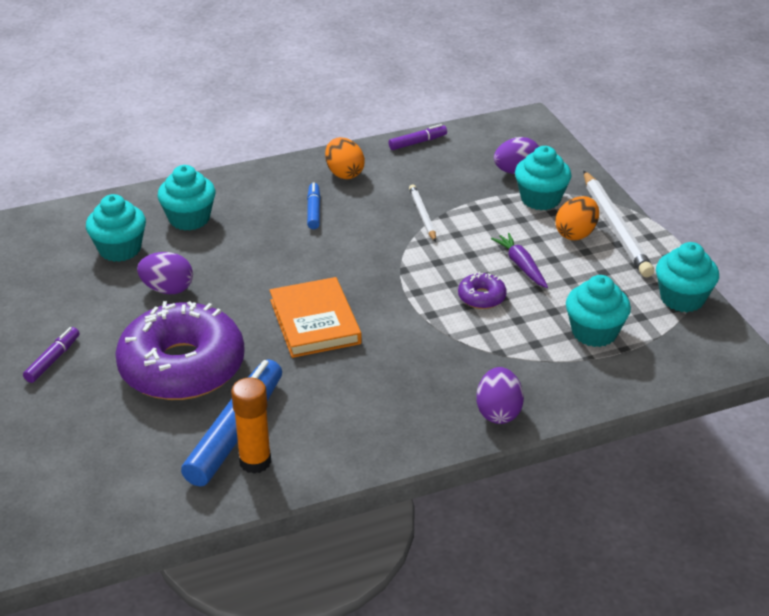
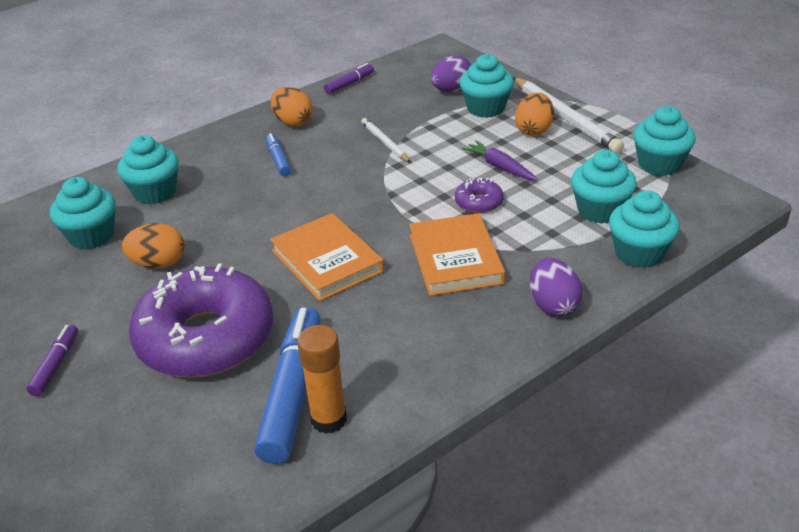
camera: 15 degrees left, 0 degrees up
purple egg [137,252,193,294] -> orange egg [122,223,184,268]
none -> orange book [409,213,505,296]
none -> turquoise cupcake [609,190,680,268]

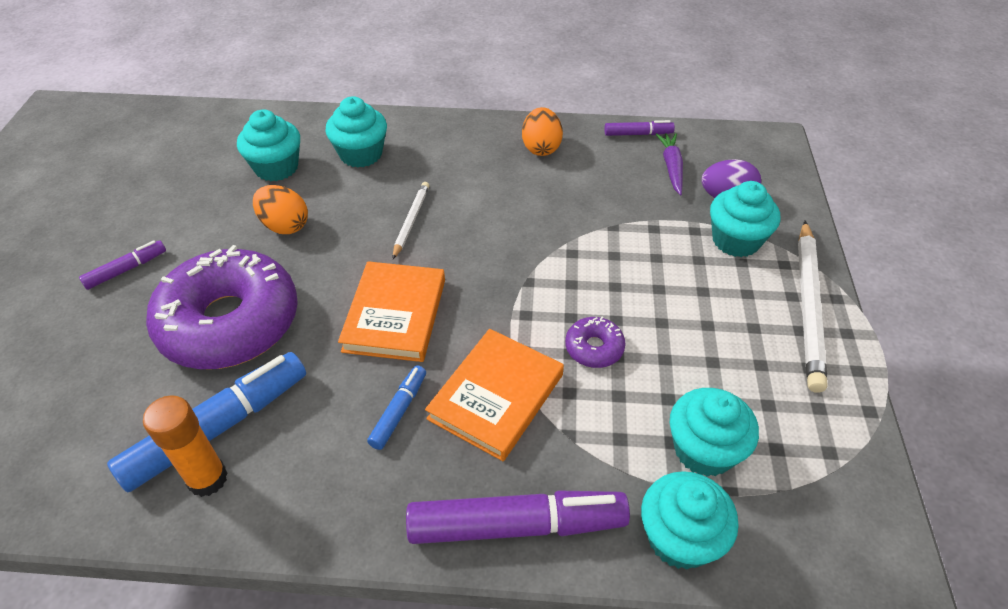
camera: 40 degrees right, 10 degrees up
blue marker [266,133,291,176] -> blue marker moved to [367,365,426,450]
white pencil [361,118,411,163] -> white pencil moved to [393,182,429,259]
purple carrot [462,140,538,180] -> purple carrot moved to [656,133,683,195]
orange egg [515,93,554,136] -> none
purple egg [530,258,583,316] -> purple marker [406,490,630,544]
turquoise cupcake [633,106,696,176] -> none

